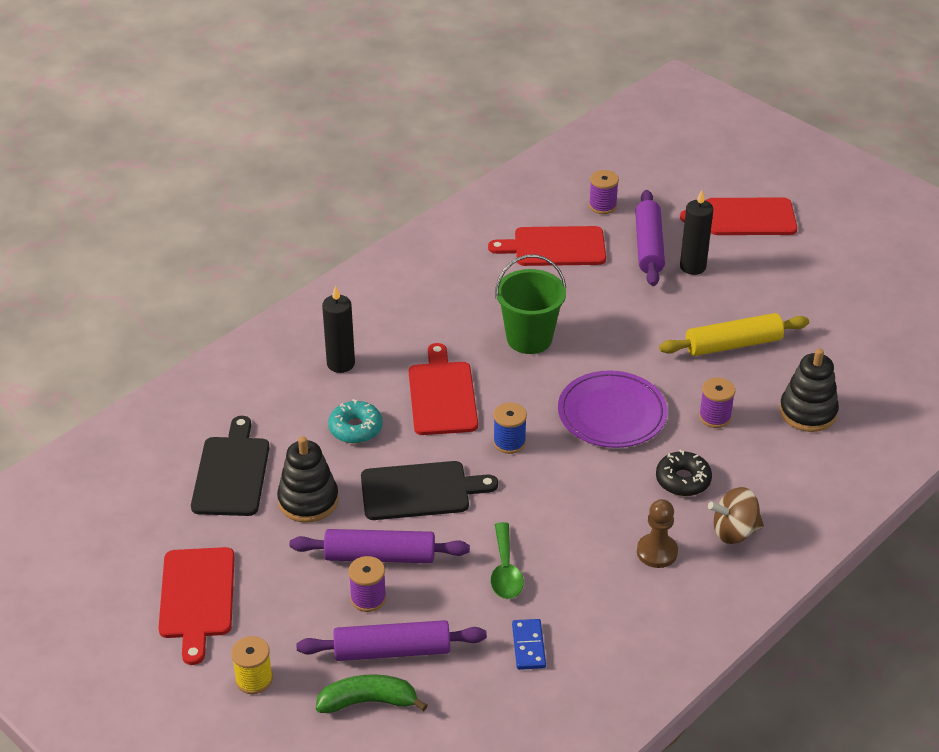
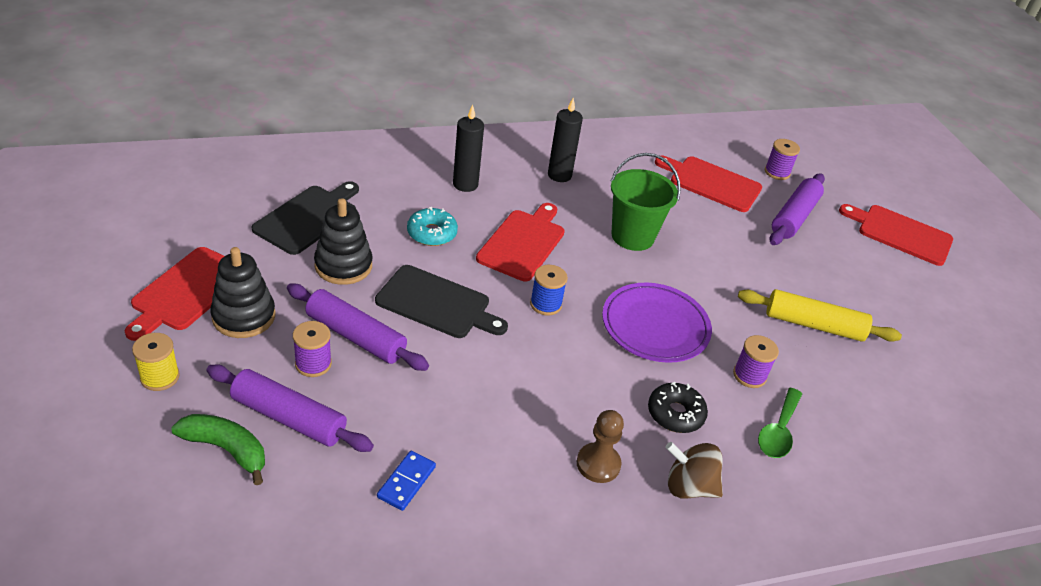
camera: 25 degrees right, 0 degrees up
green spoon [491,522,524,599] -> green spoon moved to [758,388,802,458]
black candle [680,190,713,275] -> black candle moved to [548,98,583,182]
black stacking toy [780,349,839,432] -> black stacking toy moved to [210,247,276,338]

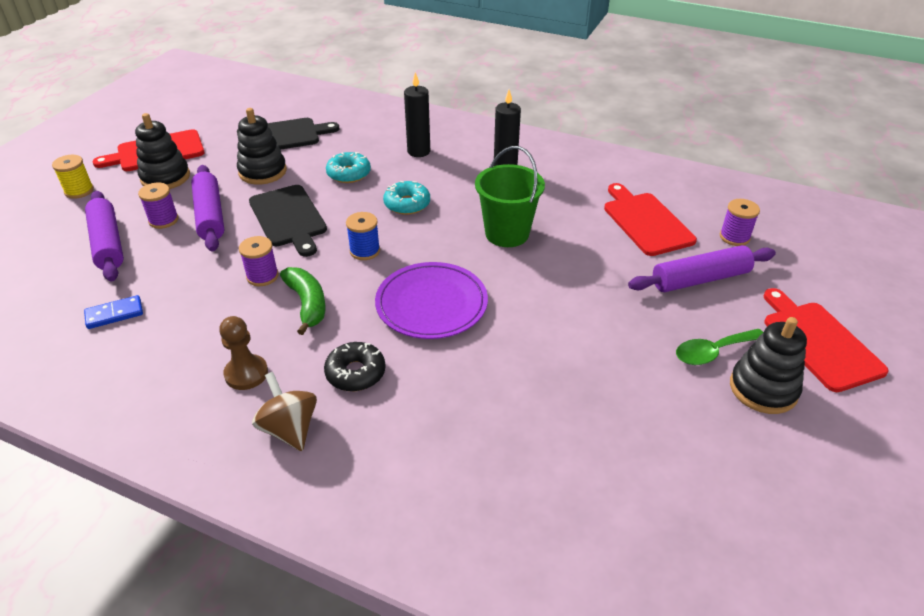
camera: 45 degrees right, 0 degrees up
green banana [171,414,265,485] -> green banana moved to [280,267,326,335]
red cutting board [476,203,565,281] -> turquoise donut [383,181,430,215]
purple spool [733,335,779,388] -> purple spool moved to [239,236,279,286]
yellow rolling pin [738,289,902,342] -> none
green spoon [758,388,802,458] -> green spoon moved to [676,329,764,365]
none -> black stacking toy [730,317,807,414]

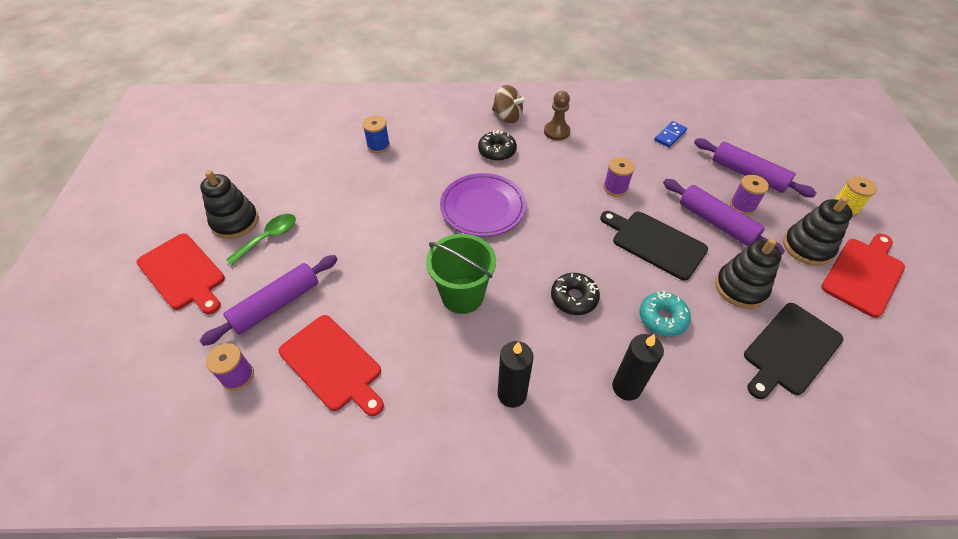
camera: 155 degrees right, 10 degrees up
green banana [280,267,326,335] -> none
blue spool [346,212,380,260] -> blue spool moved to [362,116,390,153]
turquoise donut [383,181,430,215] -> black donut [551,273,600,315]

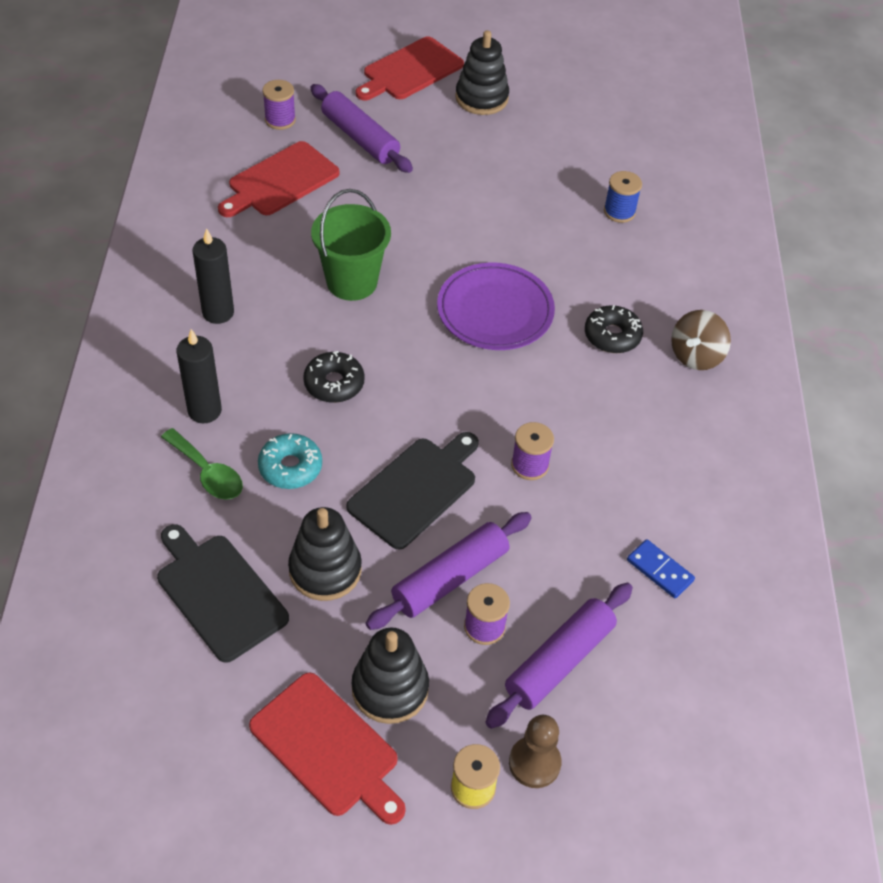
camera: 90 degrees right, 0 degrees up
green spoon [226,214,296,265] -> green spoon moved to [161,428,243,500]
brown pawn [544,91,571,141] -> brown pawn moved to [509,715,562,788]

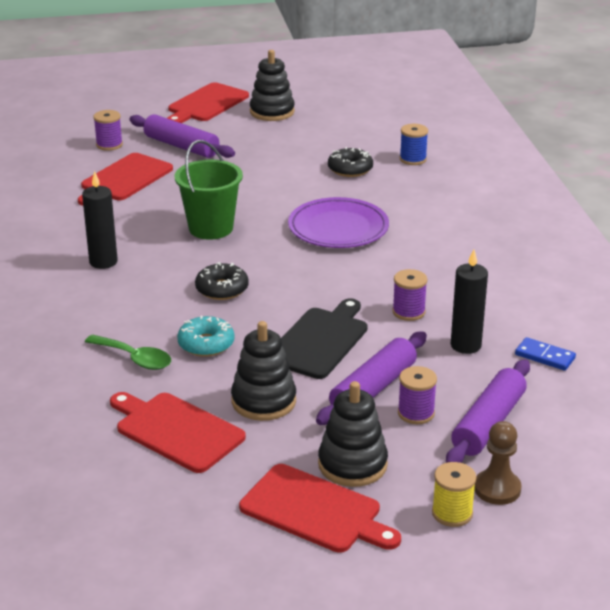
camera: 10 degrees left, 20 degrees down
black cutting board [157,524,289,663] -> red cutting board [110,392,246,473]
black candle [177,329,222,423] -> black candle moved to [451,249,488,354]
black donut [585,305,643,353] -> black donut moved to [328,147,373,177]
brown spinning top [671,310,731,370] -> none

